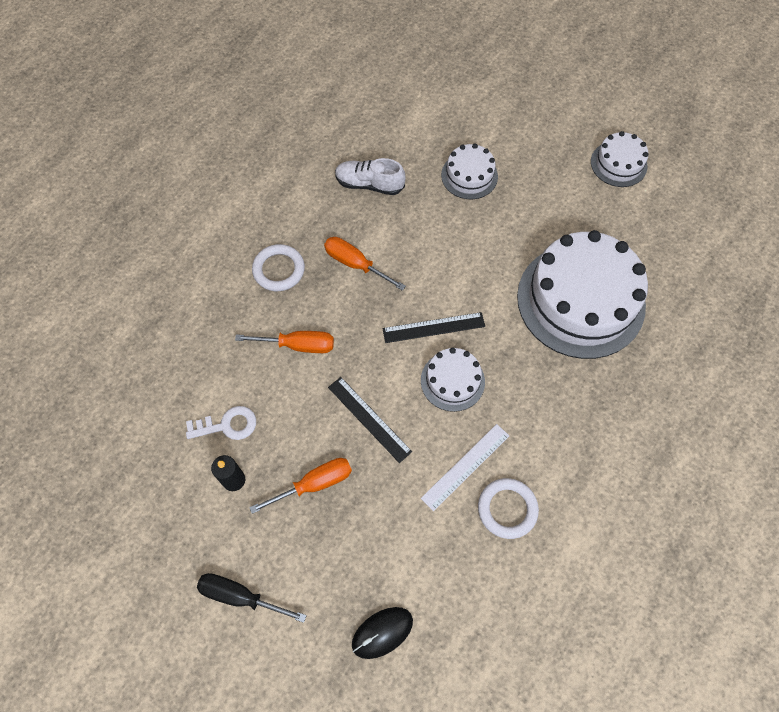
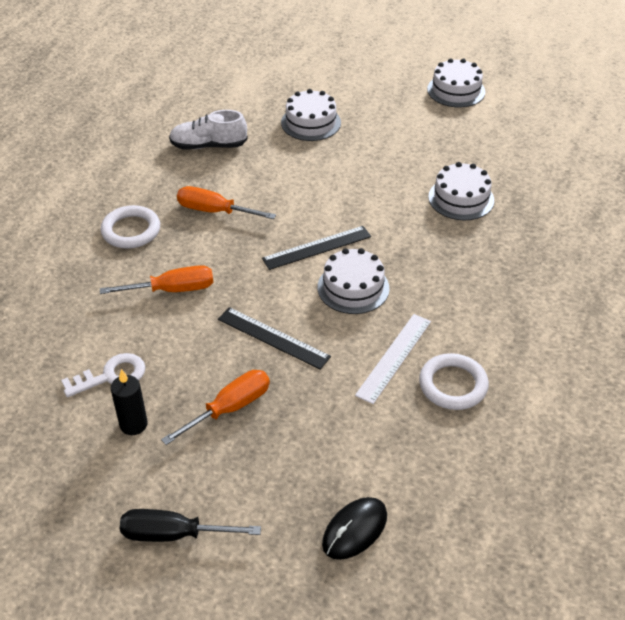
camera: 15 degrees left, 20 degrees down
white cake [517,230,648,359] -> white cake [428,162,494,220], size x0.48

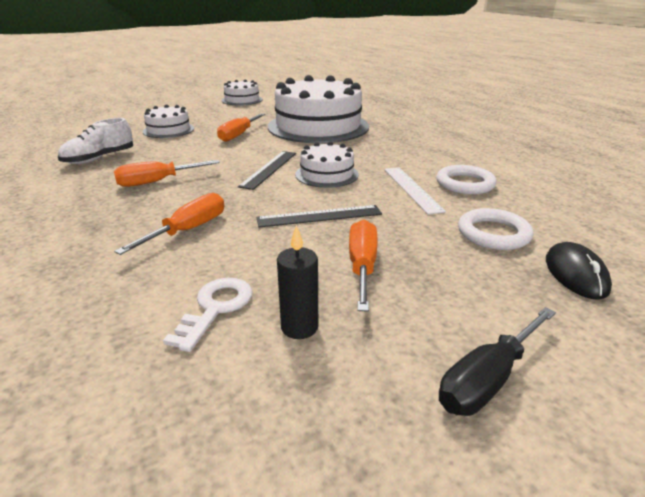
camera: 45 degrees left, 15 degrees down
white ring [101,205,160,249] -> white ring moved to [458,208,533,250]
white cake [428,162,494,220] -> white cake [268,75,369,143], size x2.07
none -> orange screwdriver [217,113,265,142]

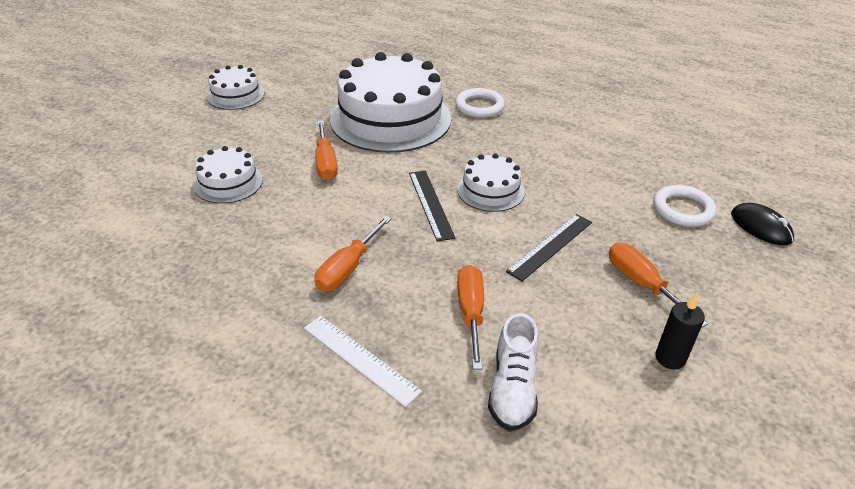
camera: 35 degrees left, 10 degrees up
white shoe [58,118,133,164] -> white shoe moved to [488,313,539,431]
white key [163,278,252,352] -> none
white ruler [384,167,446,215] -> white ruler moved to [304,316,422,407]
white ring [436,165,496,195] -> white ring moved to [455,88,505,118]
black screwdriver [439,307,556,416] -> none

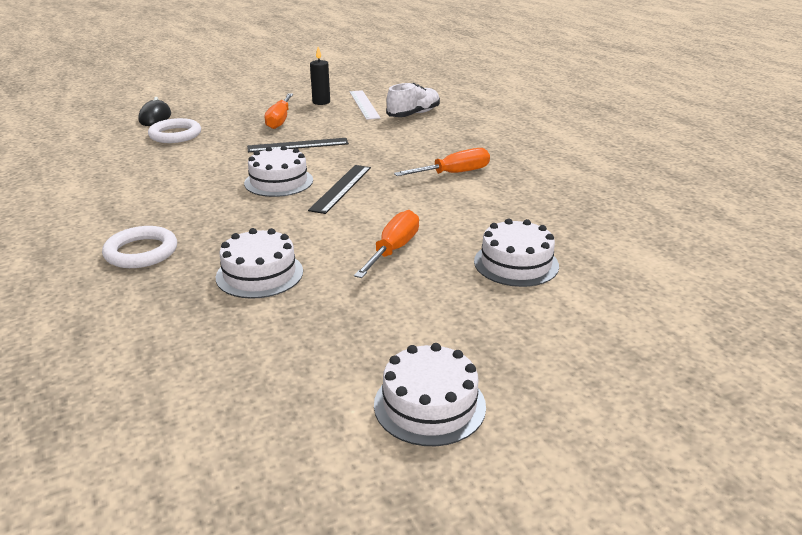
camera: 145 degrees left, 10 degrees down
white ruler [304,316,422,407] -> white ruler moved to [350,90,381,120]
white cake [330,52,451,153] -> white cake [216,228,303,299], size x0.48
orange screwdriver [457,265,484,369] -> none

